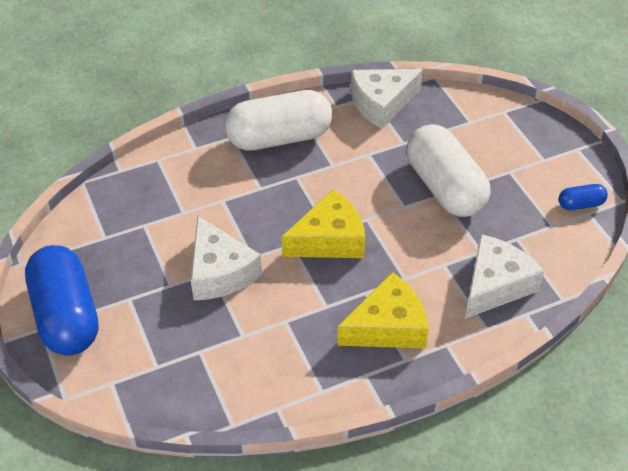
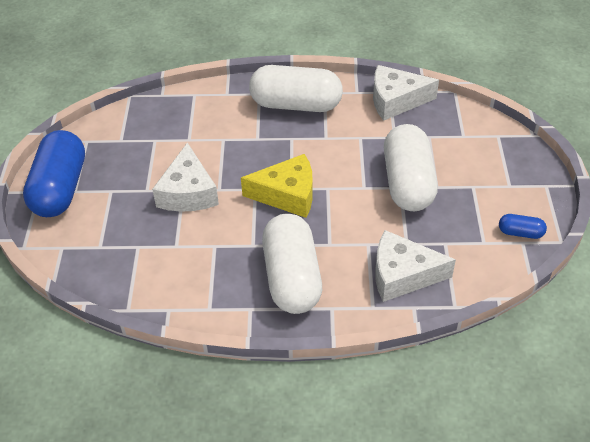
camera: 25 degrees right, 0 degrees up
yellow cheese [337,272,429,349] -> white capsule [262,214,322,314]
white cheese [465,234,544,319] -> white cheese turned 150 degrees counterclockwise [375,230,456,302]

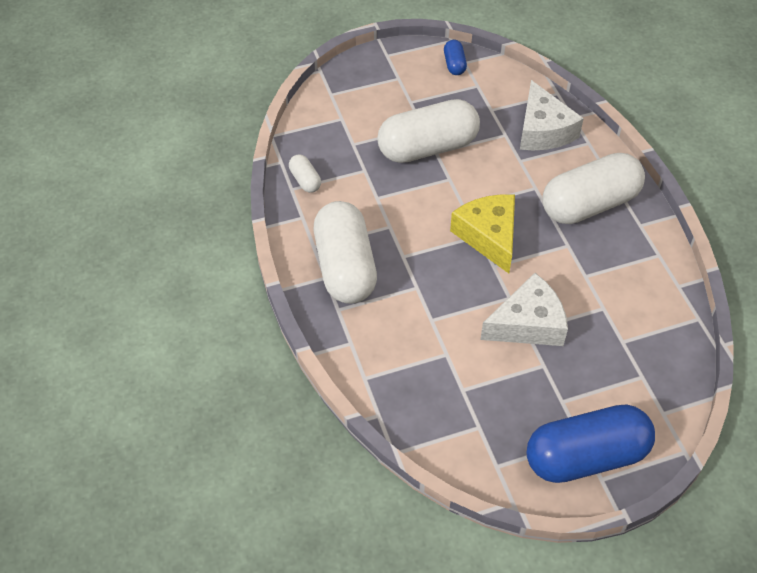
camera: 110 degrees left, 5 degrees up
white cheese [373,65,439,121] -> white capsule [289,154,321,193]

